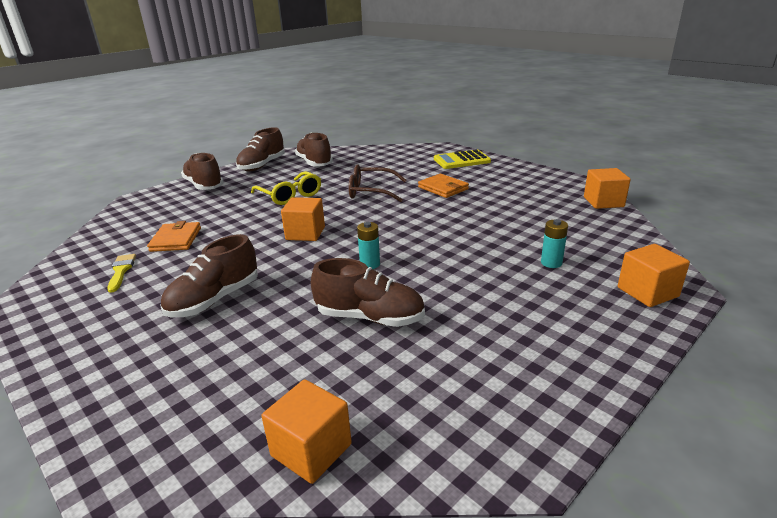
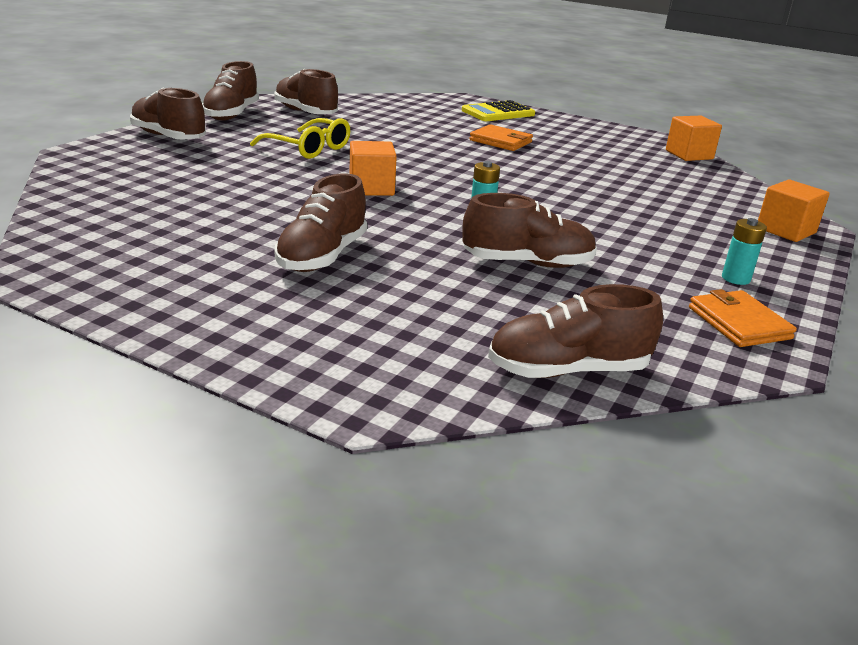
camera: 20 degrees left, 0 degrees up
yellow brush [107,254,136,293] -> none
orange wallet [147,221,201,252] -> orange wallet moved to [689,289,797,347]
orange cube [261,379,352,484] -> brown shoe [488,284,663,378]
brown glasses [349,164,406,202] -> none
turquoise battery [541,219,568,268] -> turquoise battery moved to [722,218,767,285]

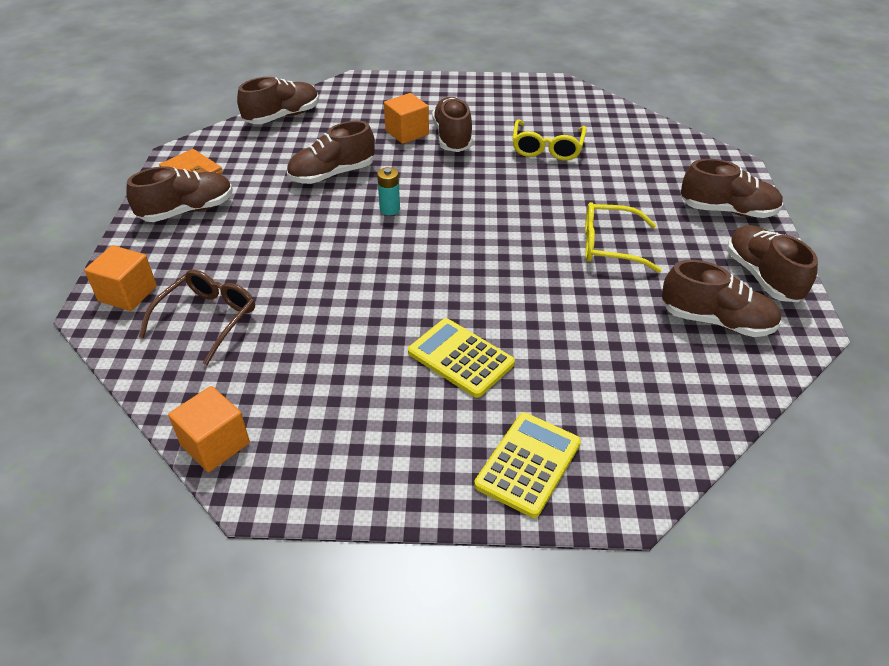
camera: 155 degrees right, 15 degrees up
orange cube [350,141,397,196] -> orange cube moved to [384,93,429,144]
orange wallet [469,124,533,151] -> yellow calculator [408,318,515,398]
turquoise battery [722,218,767,285] -> brown shoe [126,166,233,222]
none -> brown glasses [139,270,255,365]
none -> yellow glasses [512,119,587,161]

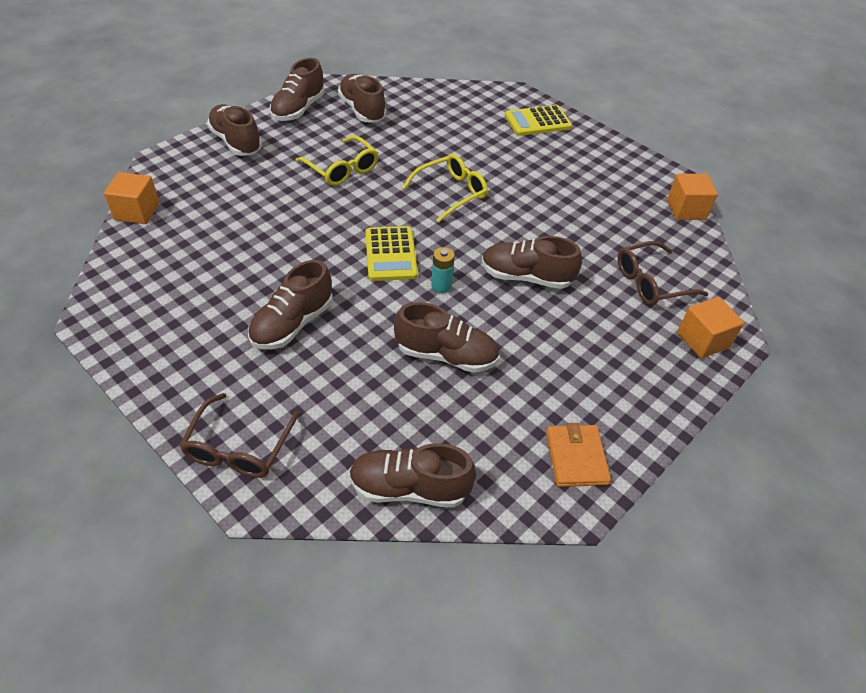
camera: 140 degrees left, 5 degrees up
brown shoe [126,166,233,222] -> brown shoe moved to [482,236,582,289]
orange cube [384,93,429,144] -> orange cube moved to [104,172,160,224]
yellow calculator [408,318,515,398] -> yellow calculator moved to [365,226,418,281]
yellow glasses [512,119,587,161] -> yellow glasses moved to [402,154,488,223]
none -> brown glasses [179,393,300,478]

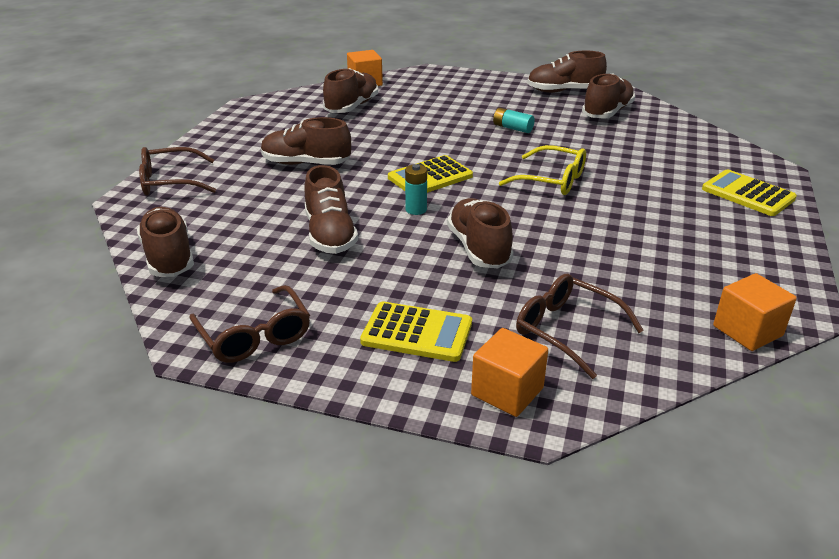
camera: 65 degrees right, 15 degrees down
brown shoe [207,104,262,156] -> brown shoe moved to [323,68,378,113]
yellow glasses [296,135,379,186] -> turquoise battery [493,108,535,133]
orange wallet [546,423,611,487] -> brown glasses [189,285,310,363]
none -> yellow calculator [360,301,472,362]

